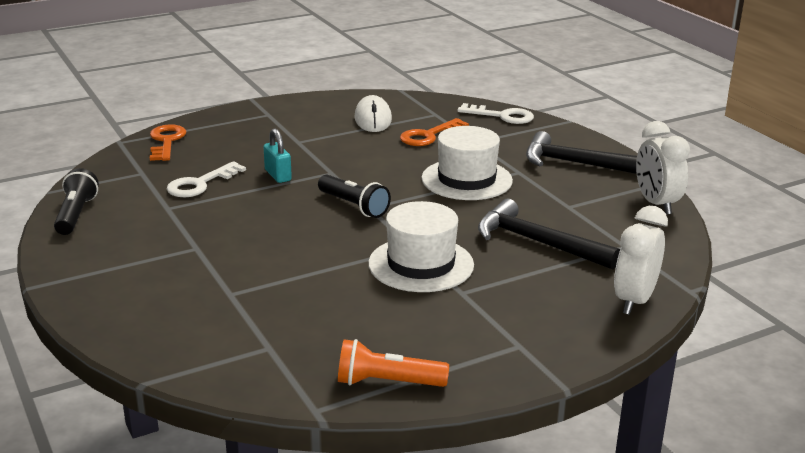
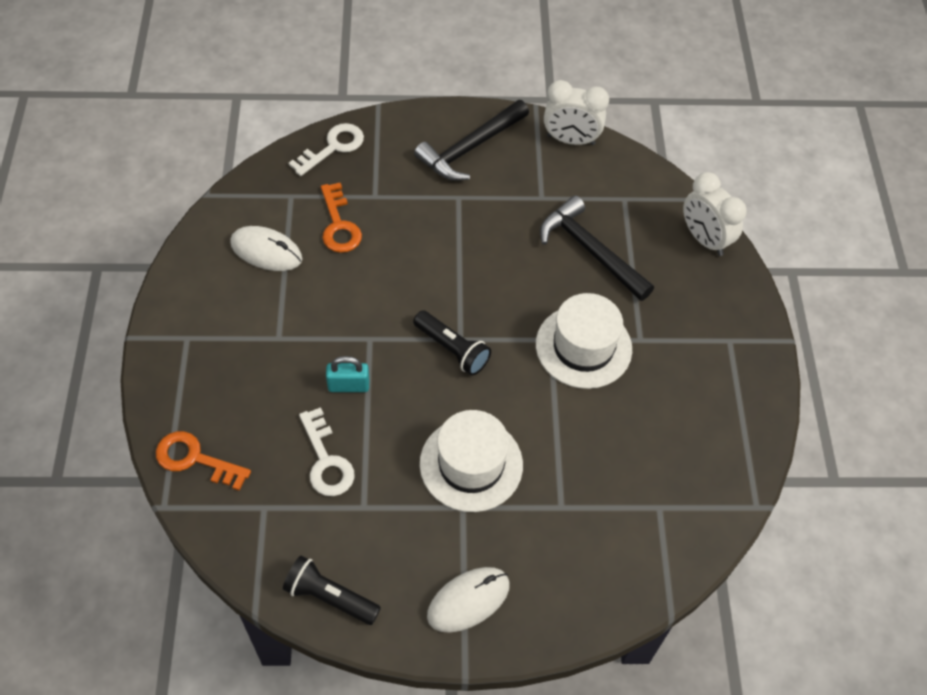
camera: 65 degrees left, 30 degrees up
black flashlight [318,175,391,218] -> black flashlight turned 60 degrees clockwise [413,310,491,376]
orange flashlight [338,339,449,387] -> none
white hat [421,126,513,200] -> white hat moved to [420,410,523,512]
black hammer [478,199,620,270] -> black hammer turned 75 degrees clockwise [540,195,654,301]
none -> white mouse [427,567,510,633]

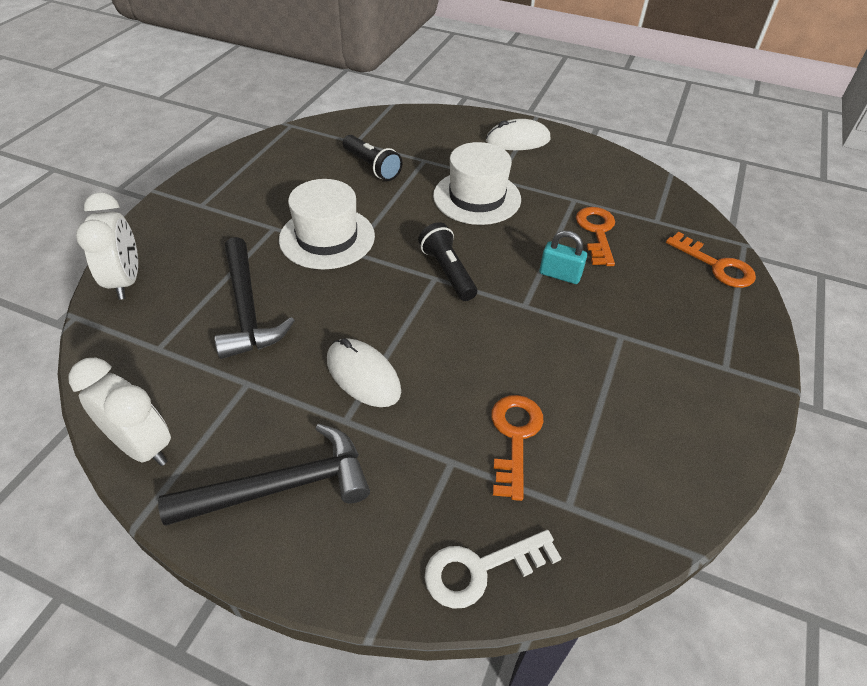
camera: 155 degrees left, 10 degrees down
white mouse [230,226,302,271] -> white mouse moved to [327,338,401,407]
black flashlight [283,556,381,625] -> black flashlight moved to [343,135,402,181]
white key [299,407,355,496] -> orange key [576,207,615,266]

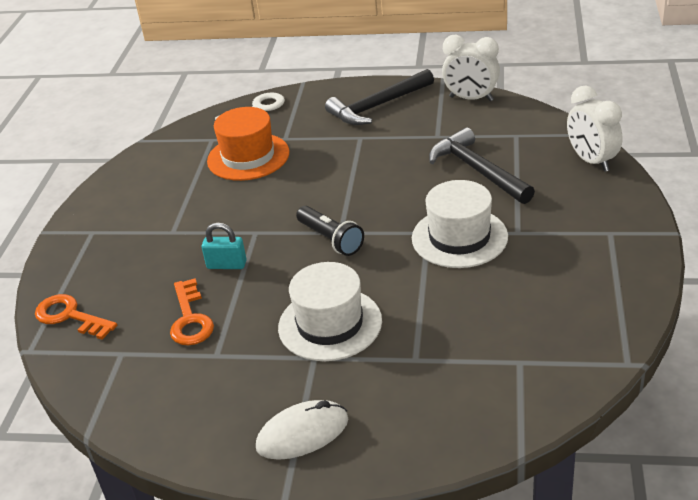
camera: 170 degrees right, 10 degrees down
white mouse [327,338,401,407] -> none
black flashlight [343,135,402,181] -> none
orange key [491,395,543,501] -> orange hat [207,107,289,181]

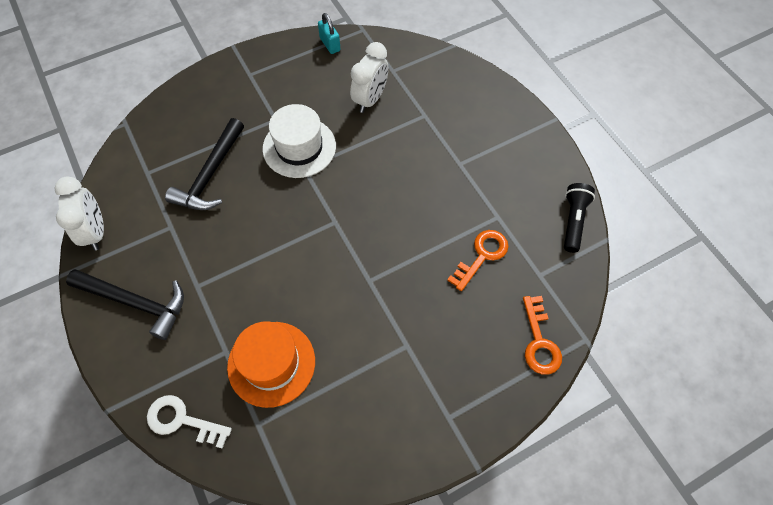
camera: 130 degrees left, 25 degrees up
turquoise padlock [202,223,247,269] -> turquoise padlock moved to [318,13,340,54]
white mouse [256,400,348,460] -> none
white hat [278,262,382,361] -> none
black flashlight [296,206,364,256] -> black flashlight moved to [564,183,595,253]
white clock [567,86,622,172] -> white clock moved to [350,42,388,113]

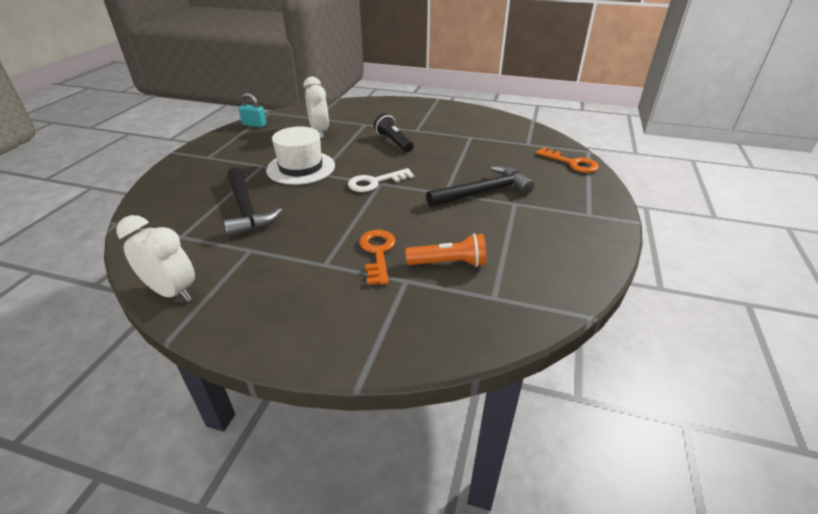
camera: 45 degrees left, 25 degrees down
black hammer [66,269,184,340] -> black hammer moved to [426,166,534,207]
white key [147,395,232,449] -> white key moved to [348,168,414,192]
orange hat [227,321,315,408] -> orange flashlight [405,233,486,267]
orange key [447,230,509,291] -> orange key moved to [359,230,396,285]
black flashlight [564,183,595,253] -> black flashlight moved to [374,114,414,152]

